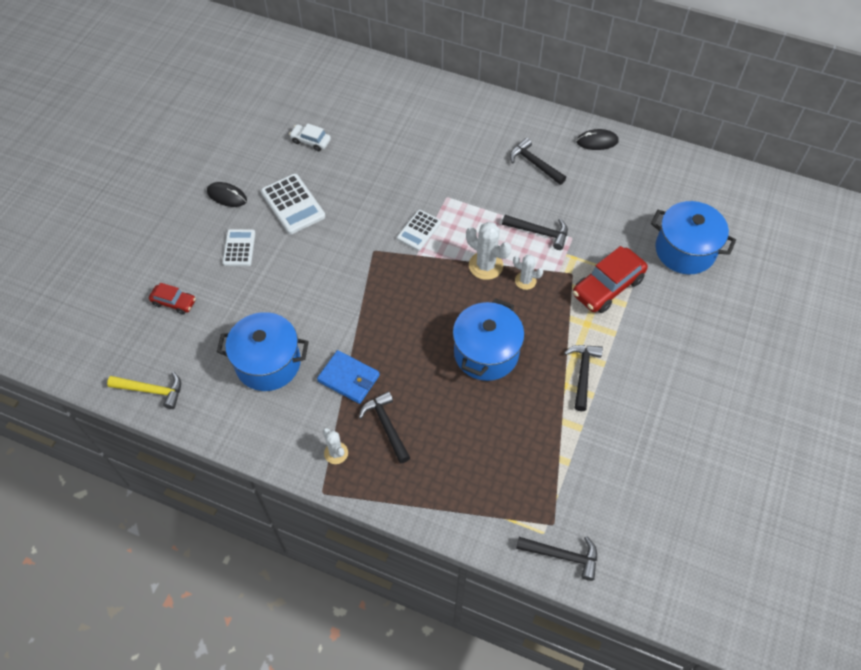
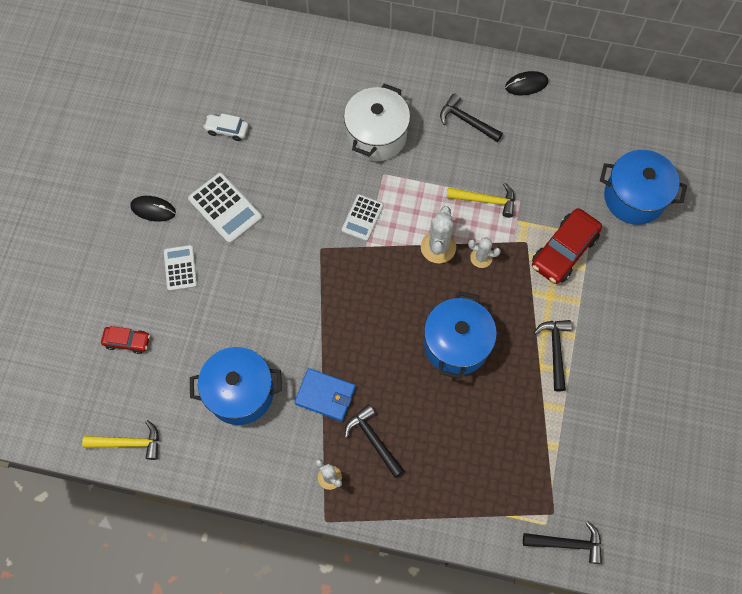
camera: 10 degrees left, 10 degrees up
white cactus [466,222,511,280] -> white cactus turned 75 degrees clockwise [421,206,456,263]
black hammer [502,215,568,250] -> yellow hammer [447,183,515,218]
none -> white pot [344,84,410,161]

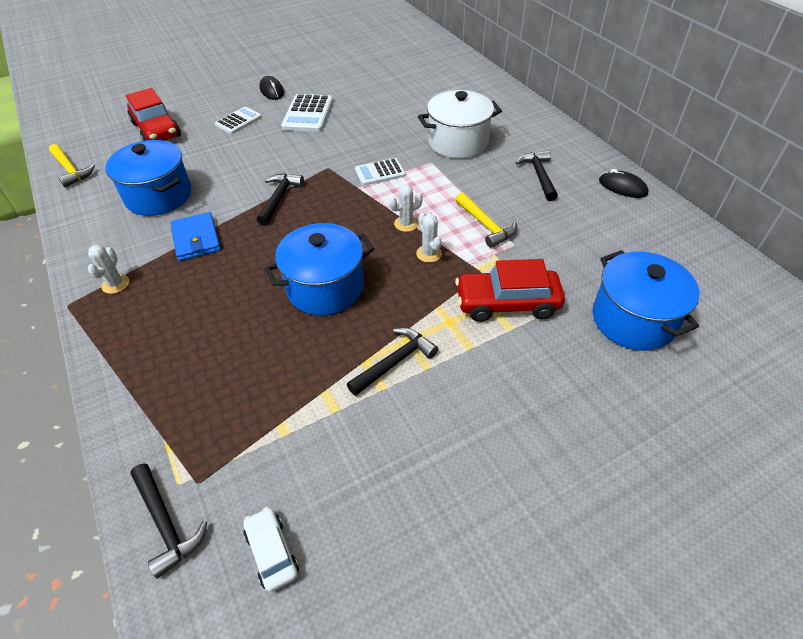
camera: 50 degrees right, 20 degrees down
red car [101,326,150,354] -> red car [126,88,181,141], size x1.80
white car [204,113,249,141] -> white car moved to [243,507,299,592]
black hammer [345,404,404,478] -> black hammer moved to [257,173,304,226]
white cactus [421,206,456,263] -> white cactus [389,184,423,232], size x0.62

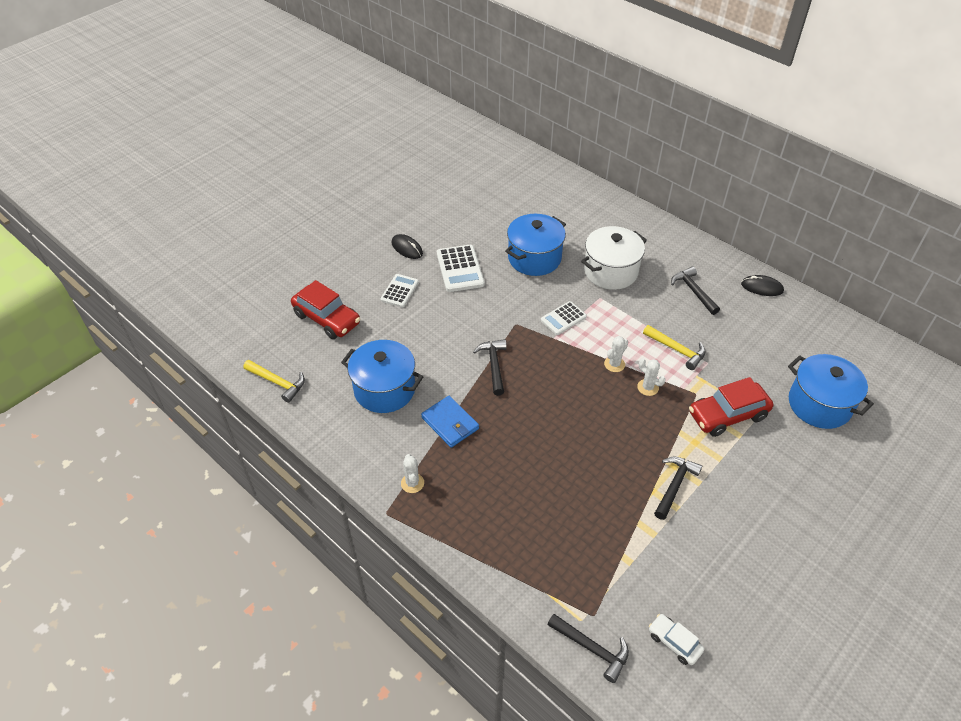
camera: 20 degrees left, 0 degrees up
blue pot [265,223,374,315] -> blue pot moved to [505,214,566,276]

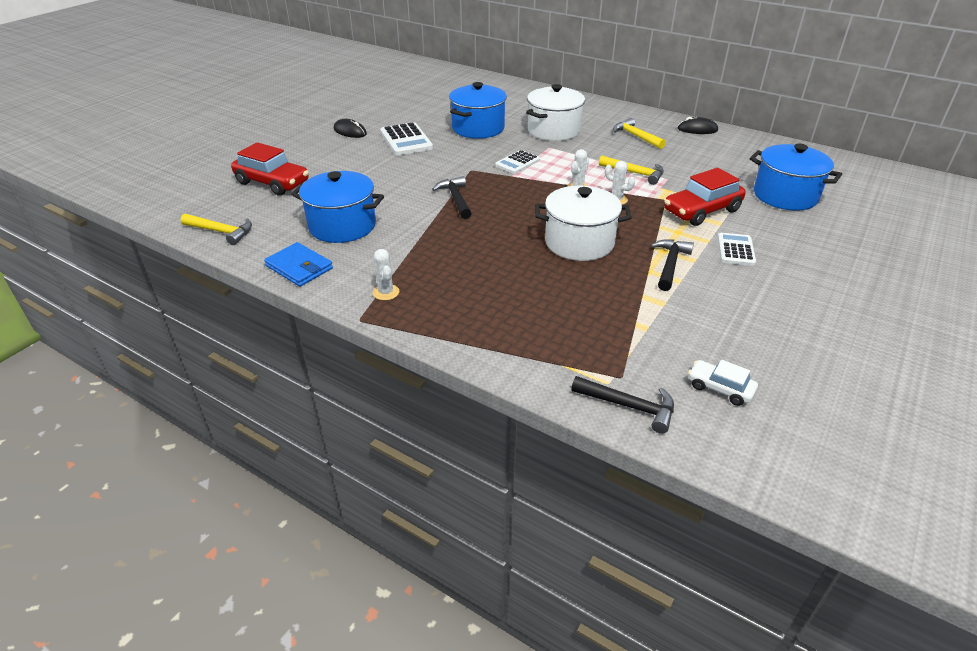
camera: 10 degrees left, 10 degrees down
white calculator [380,274,419,307] -> white calculator moved to [718,233,756,266]
blue wallet [421,396,479,448] -> blue wallet moved to [264,242,333,287]
black hammer [671,267,720,315] -> yellow hammer [613,118,666,149]
none -> white pot [535,186,632,261]

